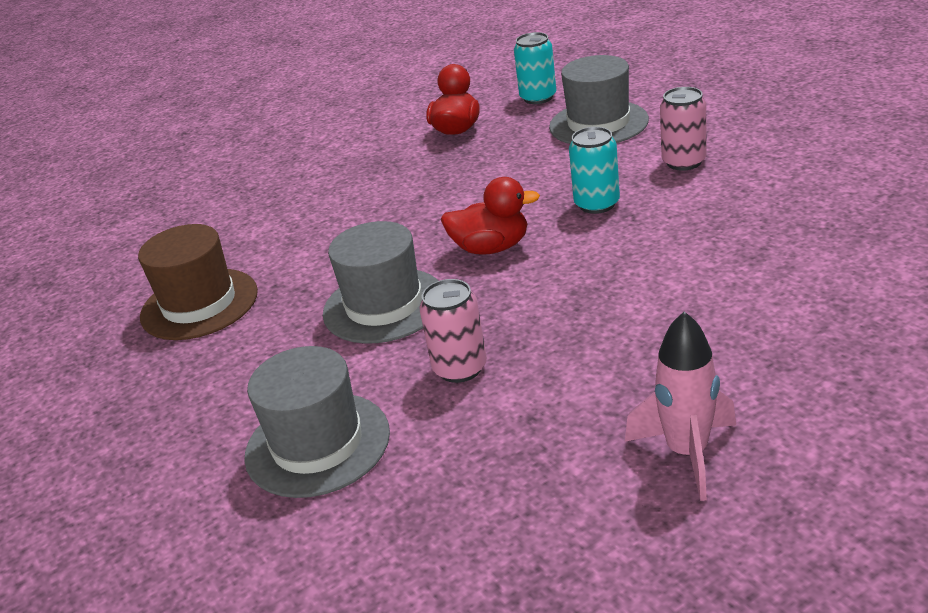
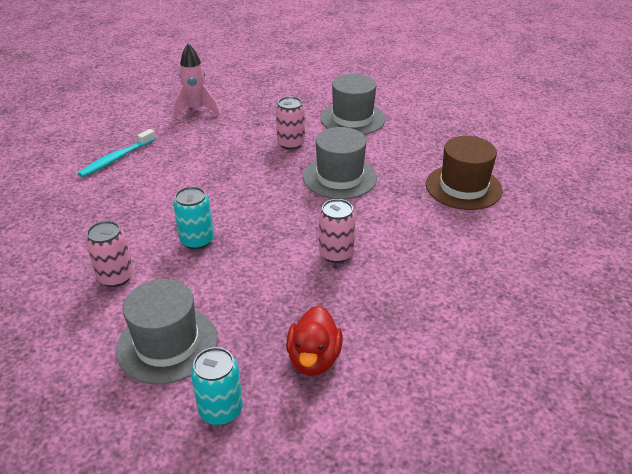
camera: 170 degrees right, 5 degrees up
red duck [441,177,540,255] -> none
none -> turquoise toothbrush [78,129,156,177]
none -> pink can [319,199,356,263]

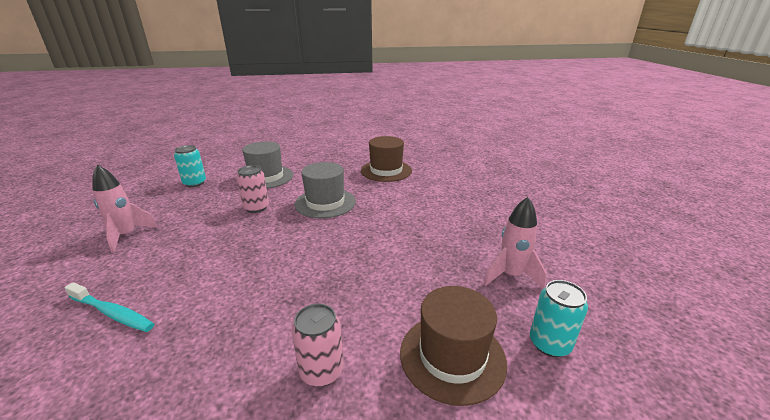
camera: 60 degrees left, 10 degrees down
turquoise toothbrush [78,129,156,177] -> turquoise toothbrush turned 45 degrees counterclockwise [64,282,154,332]
grey hat [116,279,217,385] -> brown hat [400,286,507,406]
turquoise can [173,187,214,249] -> turquoise can moved to [174,145,206,187]
red duck [286,306,343,376] -> pink rocket [483,197,547,289]
pink can [319,199,356,263] -> none

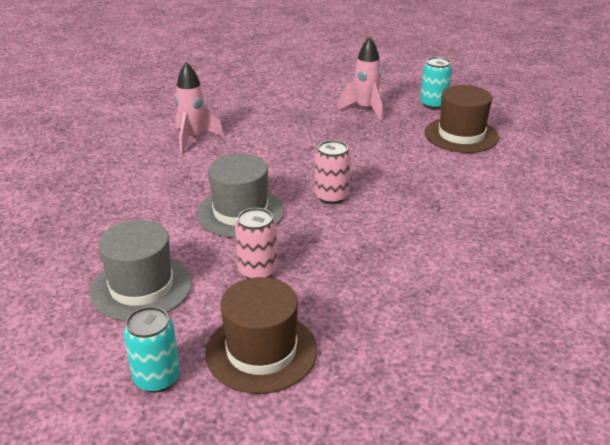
camera: 95 degrees left, 5 degrees up
turquoise toothbrush [64,282,154,332] -> none
pink rocket [92,165,158,253] -> pink rocket moved to [175,62,224,153]
pink can [292,304,344,387] -> pink can moved to [315,140,351,204]
brown hat [361,136,412,182] -> brown hat moved to [205,277,317,394]

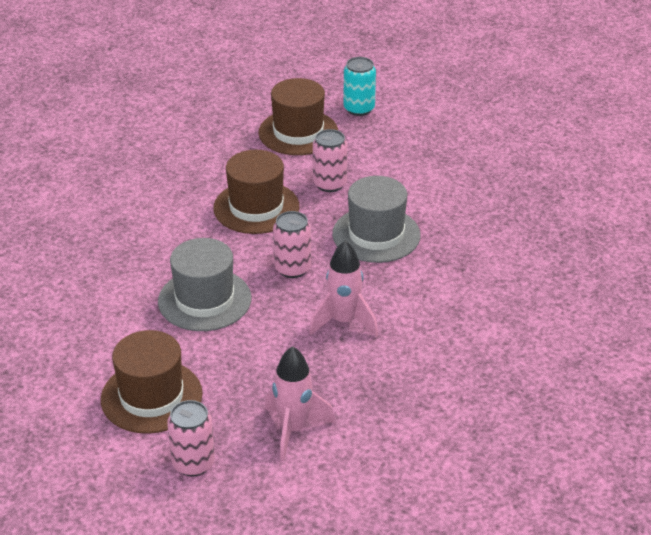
camera: 165 degrees right, 5 degrees up
grey hat [90,220,192,321] -> grey hat moved to [158,238,252,331]
pink rocket [175,62,224,153] -> pink rocket moved to [309,240,378,337]
turquoise can [420,57,452,109] -> pink can [167,400,215,476]
none -> brown hat [213,150,299,234]

